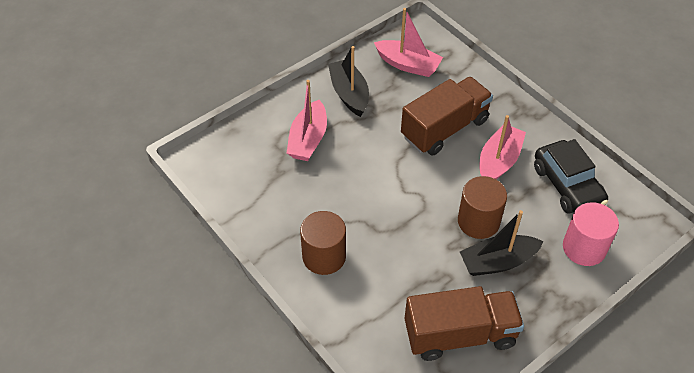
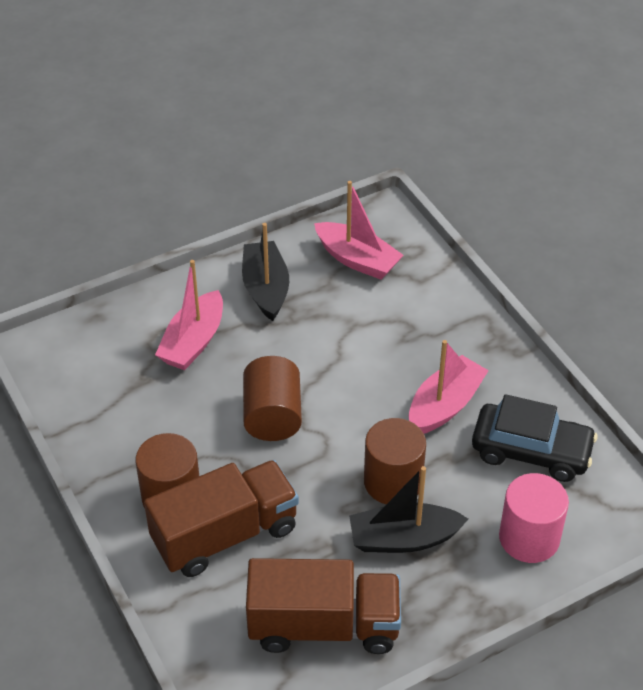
camera: 10 degrees right, 5 degrees down
brown truck [401,77,493,155] -> brown truck moved to [144,460,299,577]
black car [534,139,608,213] -> black car turned 60 degrees counterclockwise [472,394,598,482]
none -> brown cylinder [243,356,302,441]

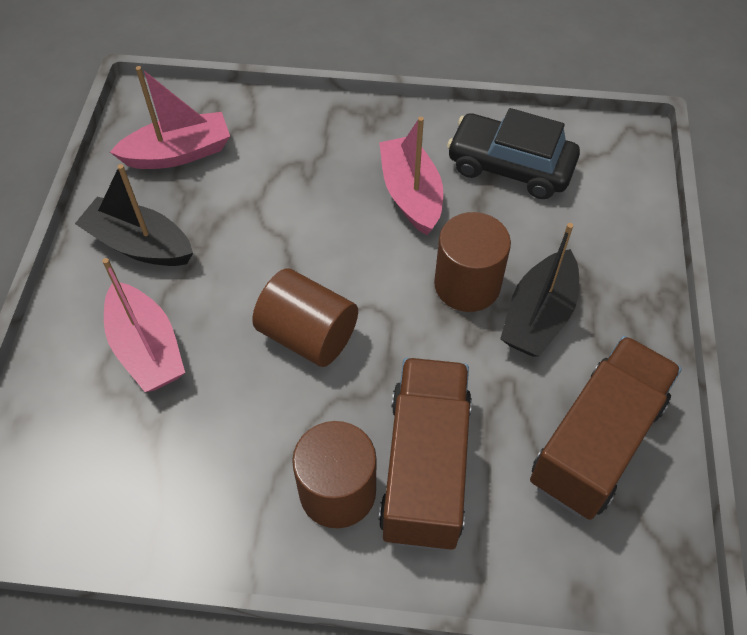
camera: 55 degrees left, 10 degrees up
black car [472,394,598,482] -> black car turned 120 degrees counterclockwise [447,108,580,199]
pink cylinder [499,473,569,563] -> none

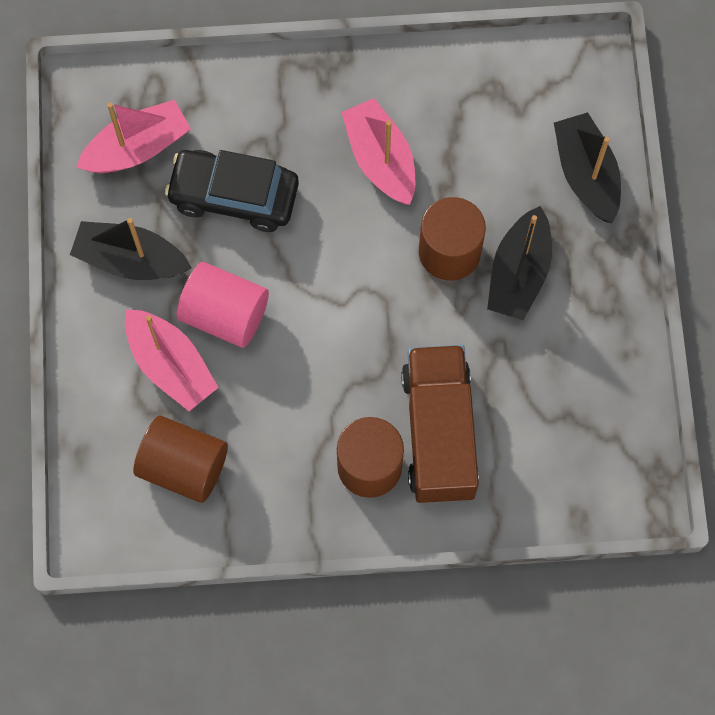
camera: 10 degrees left, 15 degrees up
brown cylinder [252,268,358,367] -> brown cylinder moved to [133,416,228,503]
black car [447,108,580,199] -> black car moved to [165,150,299,232]
brown truck [530,336,682,520] -> none
none -> pink cylinder [176,262,269,348]
none -> black boat [554,112,621,223]

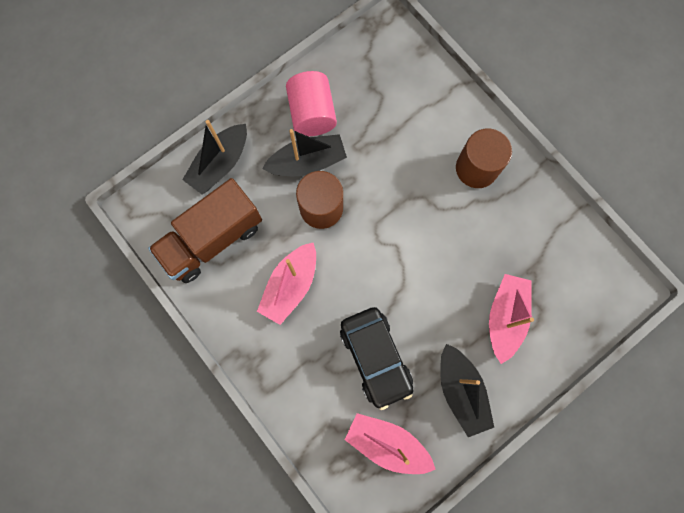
camera: 125 degrees left, 5 degrees up
brown cylinder [133,416,228,503] -> none
pink cylinder [176,262,269,348] -> pink cylinder moved to [286,71,337,136]
brown truck [401,345,479,503] -> brown truck moved to [148,178,262,283]

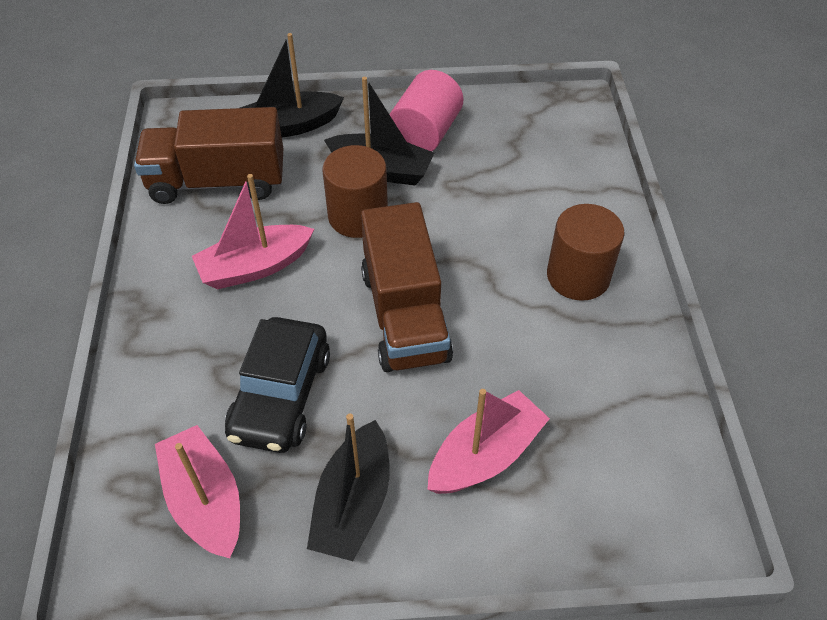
camera: 35 degrees right, 25 degrees down
none -> brown truck [361,202,453,372]

